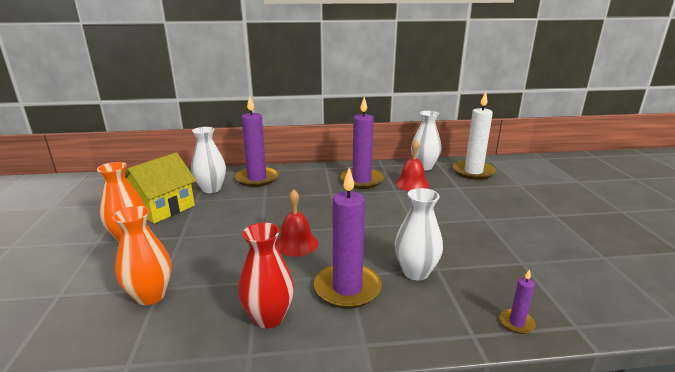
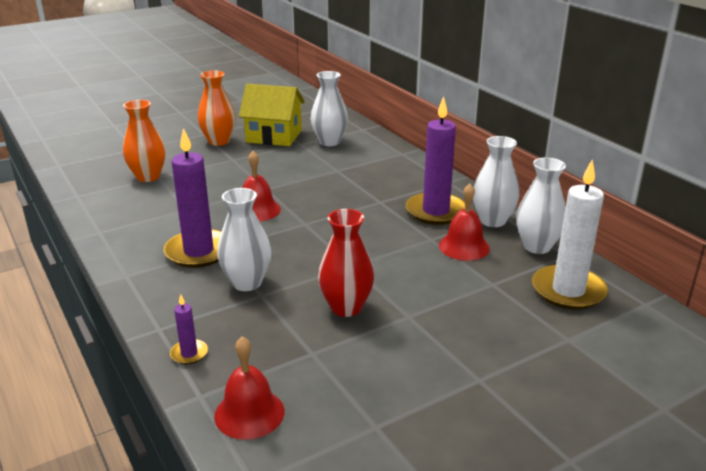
camera: 65 degrees right, 5 degrees up
purple candle [235,95,279,187] -> none
red vase [238,223,294,328] -> red vase moved to [318,209,374,317]
none -> red bell [214,336,284,440]
none -> white vase [473,136,520,227]

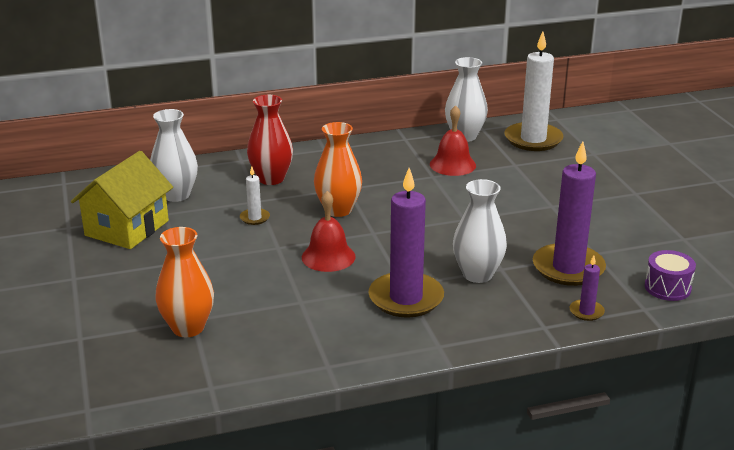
camera: 75 degrees left, 0 degrees up
orange vase [198,71,236,146] -> orange vase moved to [314,122,362,217]
red bell [214,336,284,440] -> purple drum [645,250,696,301]
red vase [318,209,374,317] -> red vase moved to [247,95,293,185]
purple candle [405,96,465,225] -> purple candle moved to [533,141,606,286]
white vase [473,136,520,227] -> none
none -> white candle [240,166,270,225]

